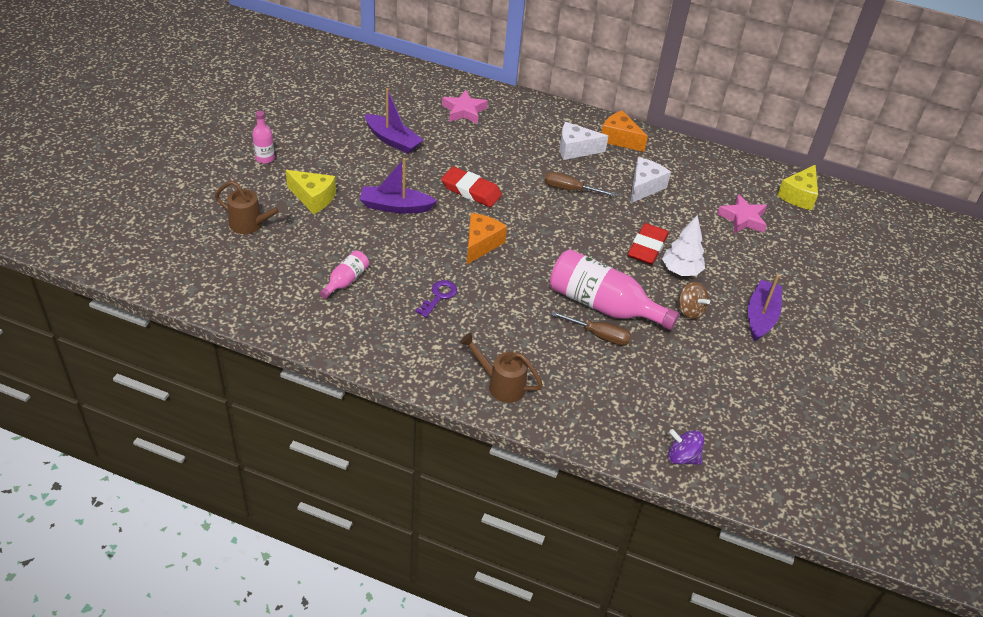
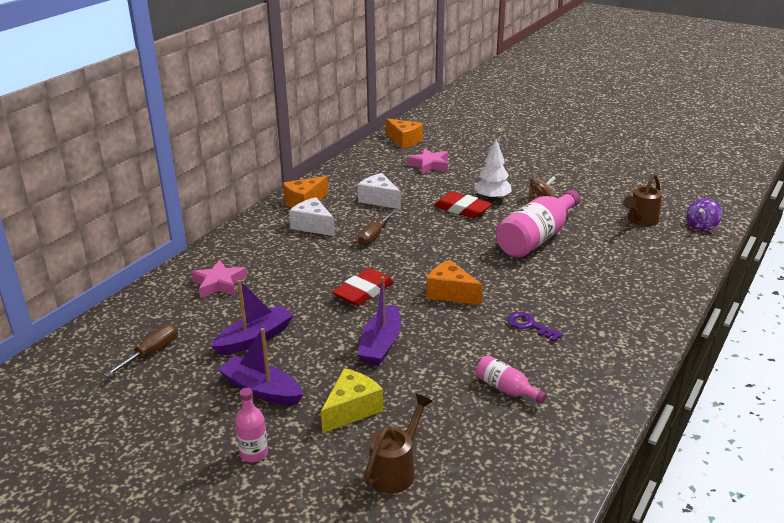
camera: 75 degrees left, 15 degrees down
brown watering can [459,333,543,403] -> brown watering can moved to [623,174,662,226]
brown screwdriver [551,311,631,346] -> brown screwdriver moved to [104,323,178,377]
white cheese [560,122,608,160] -> white cheese turned 120 degrees clockwise [289,197,335,236]
purple boat [748,274,782,342] -> purple boat moved to [218,328,304,405]
yellow cheese [777,165,818,210] -> orange cheese [386,118,423,149]

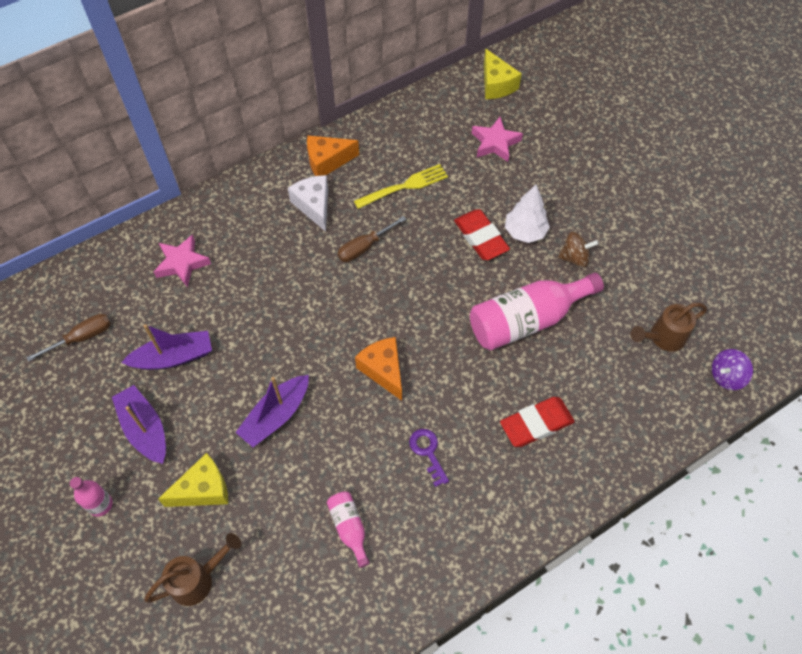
camera: 25 degrees right, 30 degrees up
red eraser [332,268,394,306] -> red eraser moved to [500,397,575,447]
white cheese [358,173,401,209] -> yellow fork [354,164,448,209]
orange cheese [386,118,423,149] -> yellow cheese [484,49,522,99]

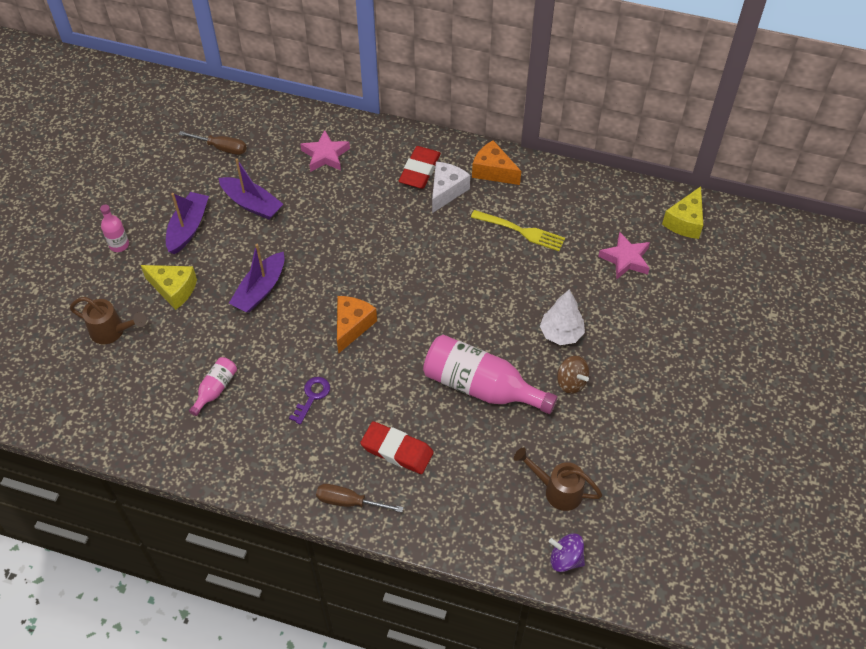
camera: 50 degrees right, 5 degrees down
purple boat [235,375,309,447] -> purple boat turned 60 degrees counterclockwise [229,244,285,313]
brown screwdriver [337,216,406,262] -> brown screwdriver moved to [316,484,404,512]
red eraser [454,209,510,260] -> red eraser moved to [399,146,441,189]

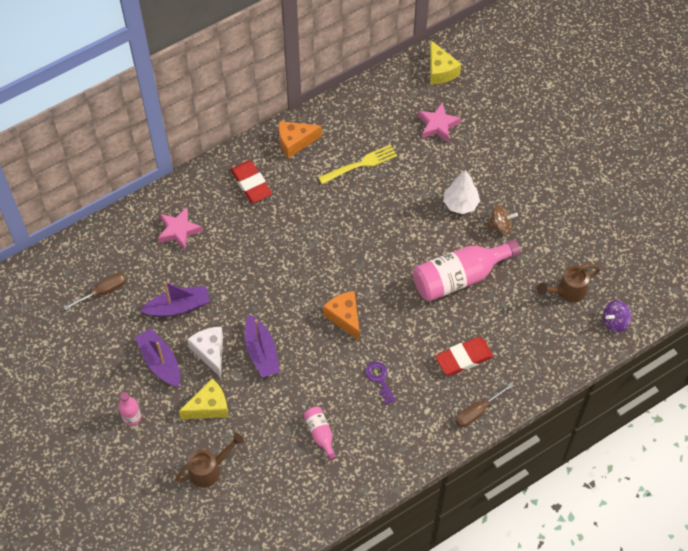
camera: 50 degrees left, 5 degrees up
white cheese [432,162,470,213] -> white cheese moved to [187,327,223,377]

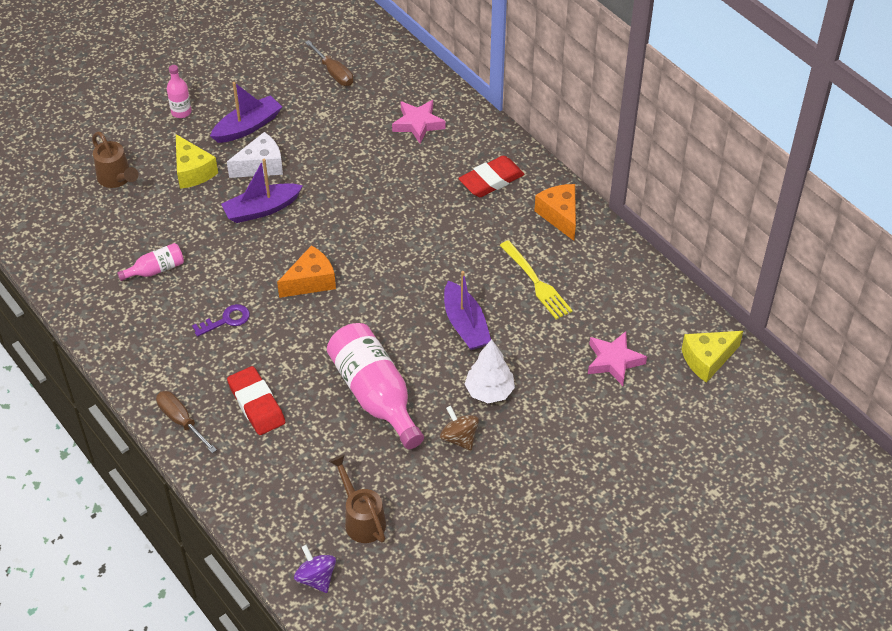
camera: 85 degrees right, 10 degrees down
purple boat [140,281,210,317] -> purple boat moved to [444,271,491,350]
brown spinning top [487,205,518,235] -> brown spinning top turned 150 degrees clockwise [440,406,479,451]

